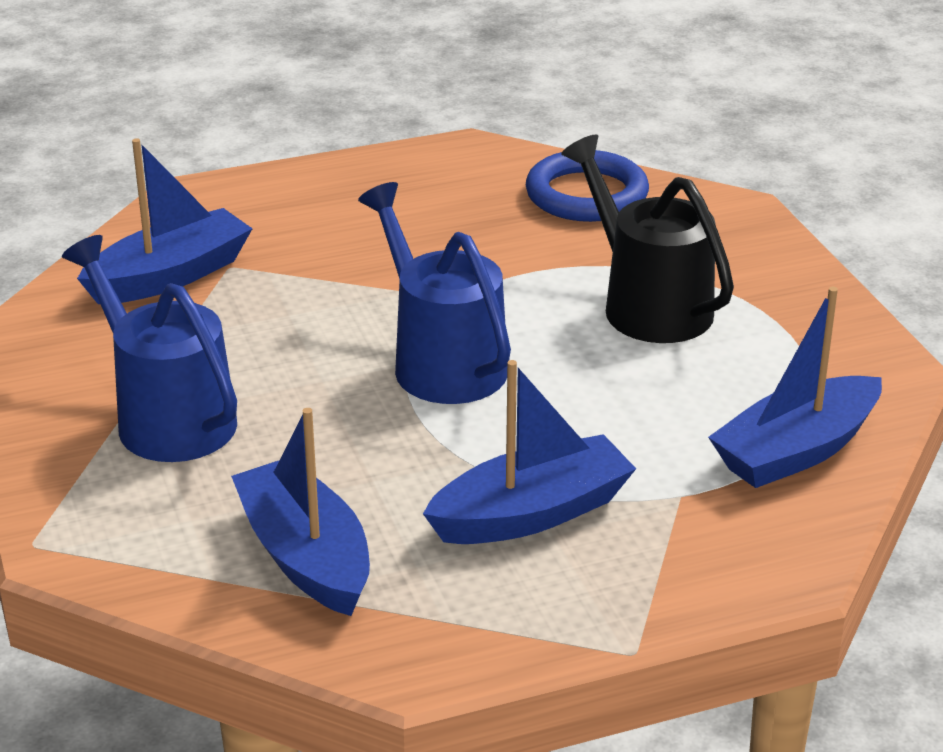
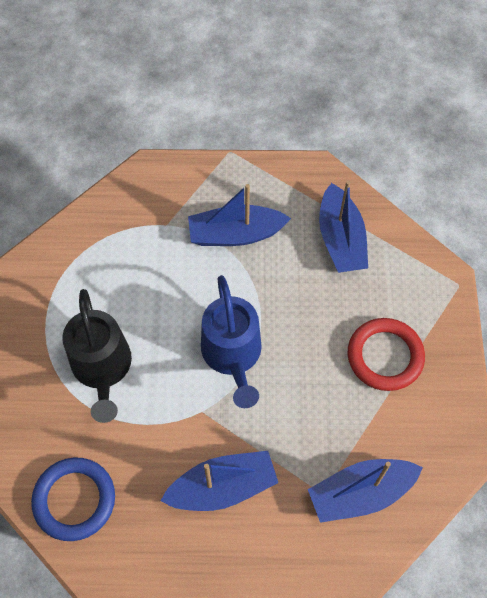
camera: 160 degrees left, 30 degrees up
blue watering can [62,235,237,462] -> red ring [348,318,425,391]
blue boat [708,287,882,488] -> blue boat moved to [160,451,278,511]

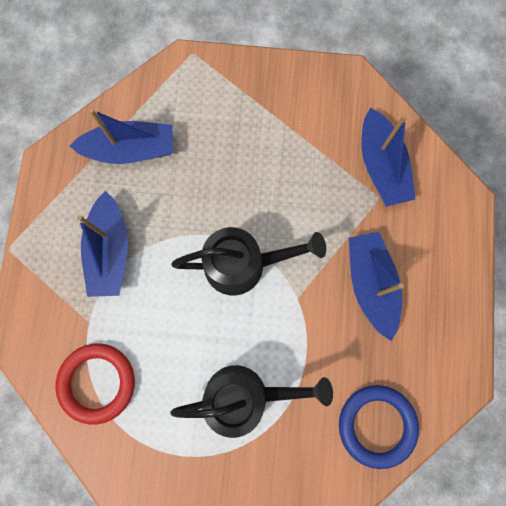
camera: 85 degrees left, 15 degrees up
blue watering can [201,275,262,408] -> black watering can [171,227,326,295]
red ring [348,318,425,391] -> red ring moved to [55,343,135,425]

